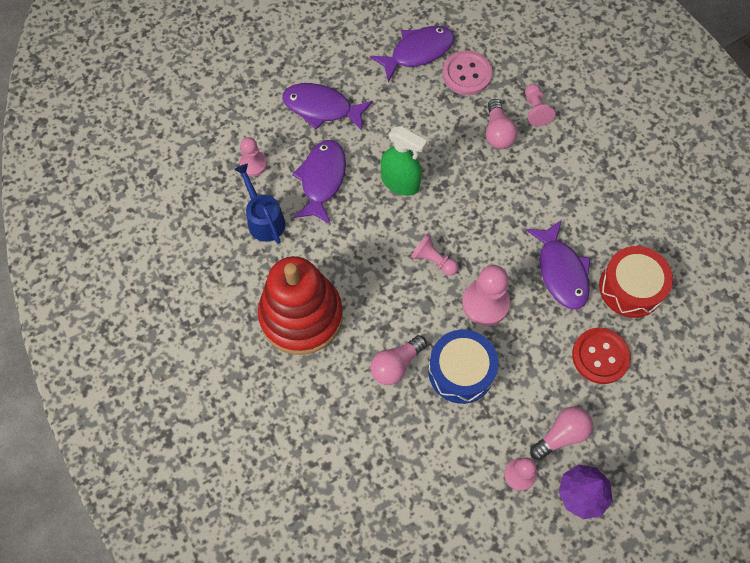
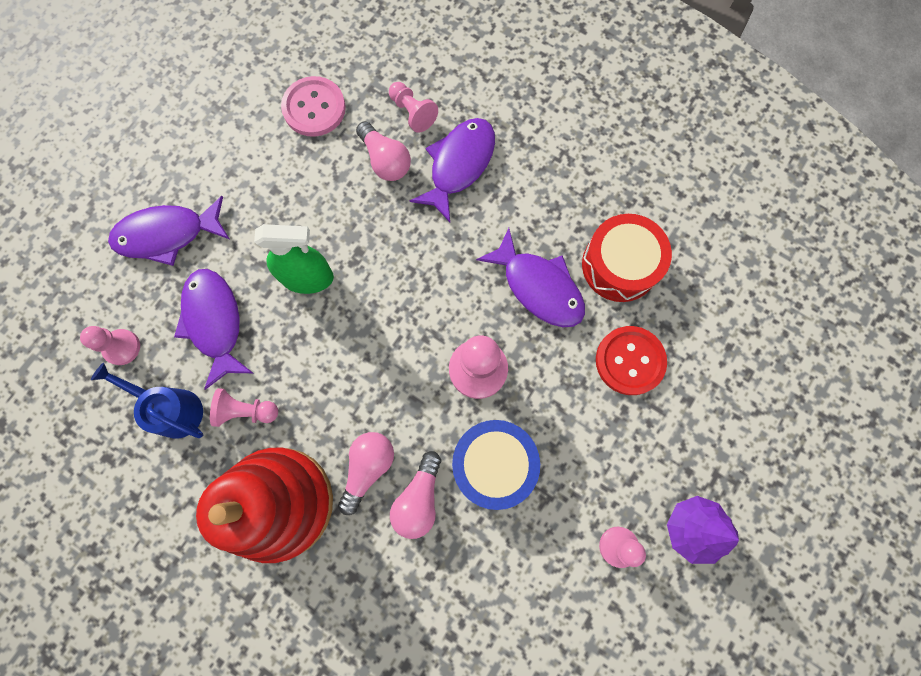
camera: 30 degrees left, 10 degrees up
purple fish [370,26,455,82] -> purple fish moved to [410,118,495,222]
pink pawn [411,233,459,276] -> pink pawn moved to [210,388,278,427]
pink light bulb [530,407,593,460] -> pink light bulb moved to [338,432,394,515]

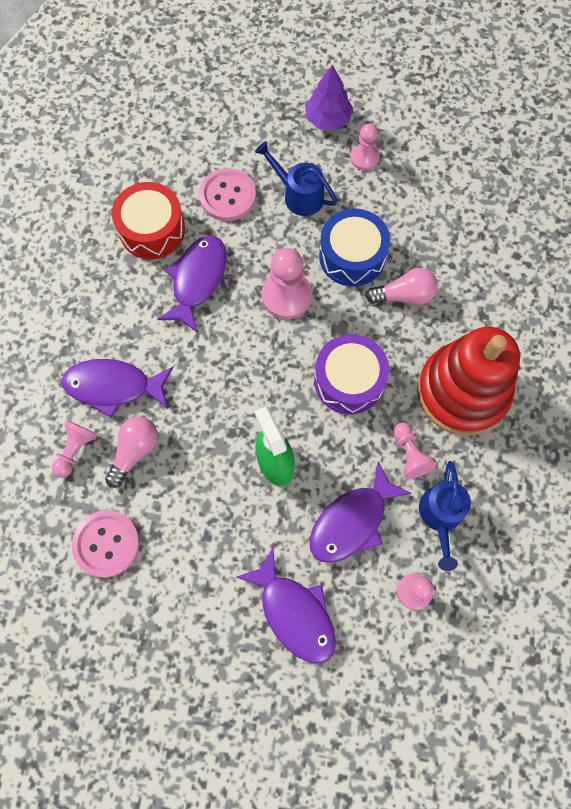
camera: 115 degrees left, 5 degrees down
pink light bulb [338,432,394,515] -> none
red button [596,326,667,395] -> pink button [199,168,256,221]
none -> blue watering can [255,141,338,216]
none -> purple drum [314,334,389,415]

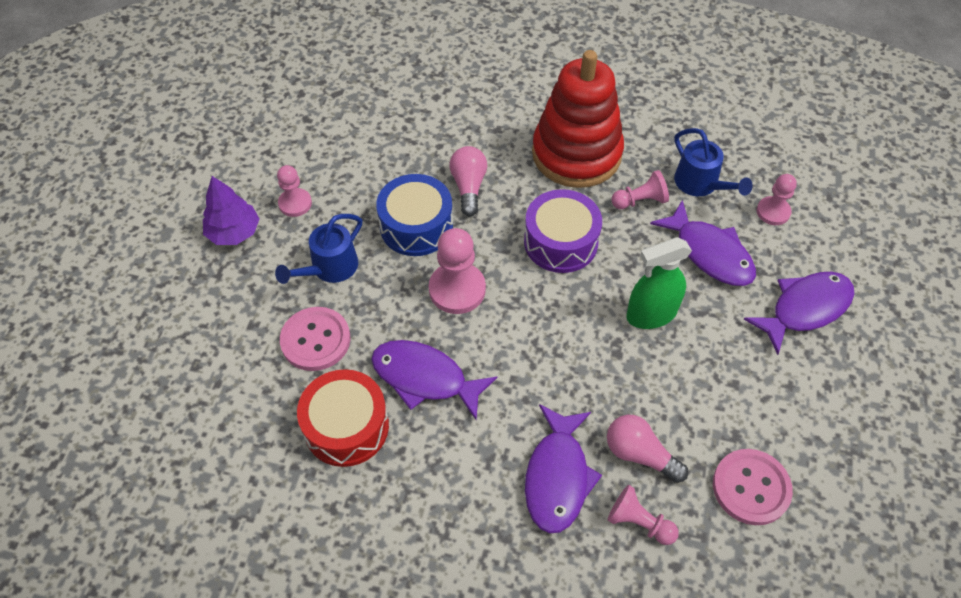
camera: 85 degrees left, 15 degrees down
blue watering can [419,461,471,571] -> blue watering can turned 45 degrees clockwise [674,128,753,196]

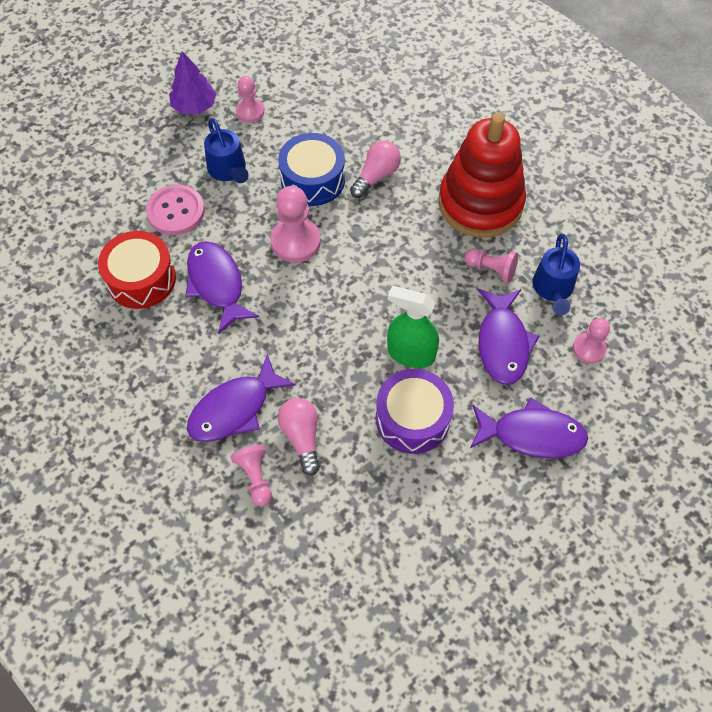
camera: 40 degrees right, 5 degrees up
blue watering can [275,214,362,284] -> blue watering can turned 105 degrees counterclockwise [204,118,249,183]
purple drum [524,189,602,273] -> purple drum moved to [376,369,454,454]
pink button [713,449,793,525] -> none

